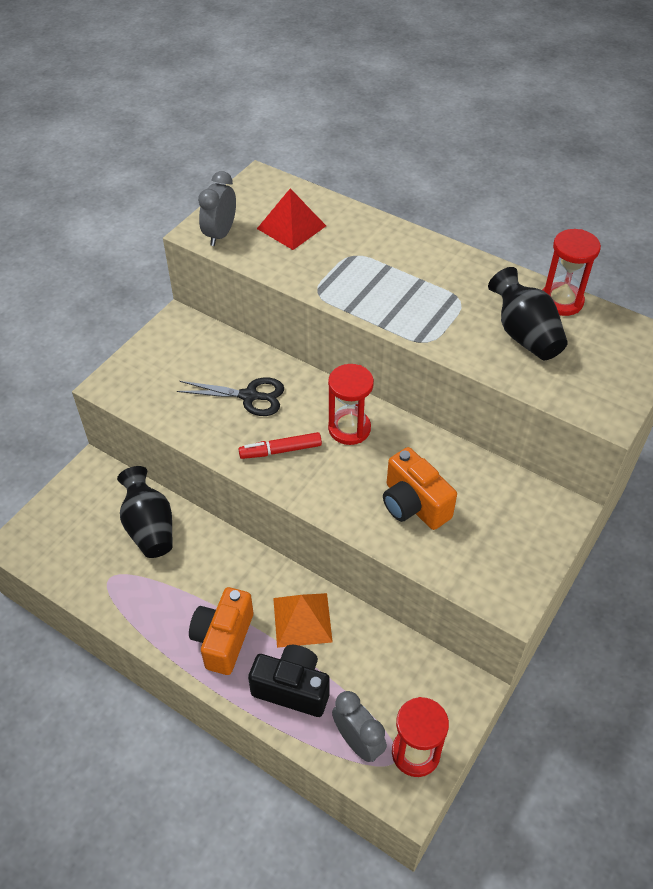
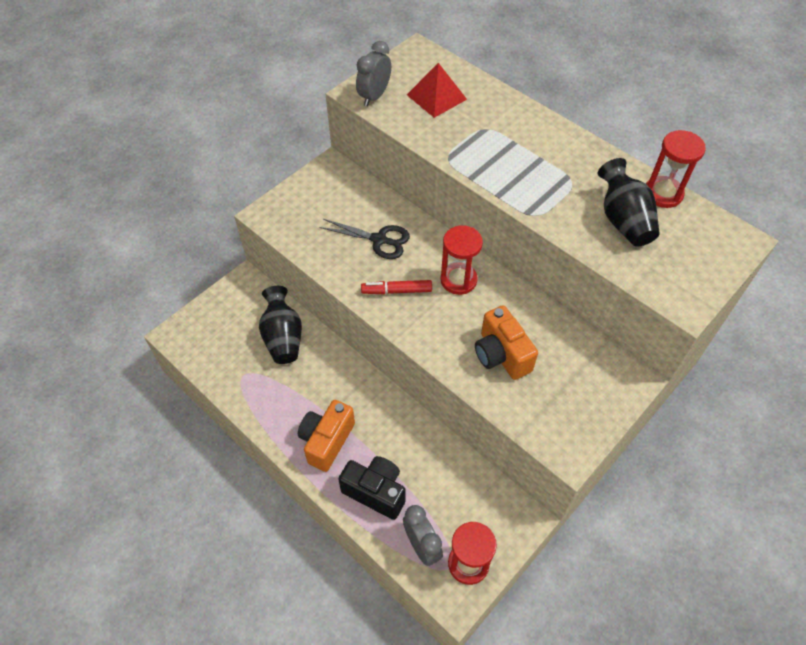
camera: 10 degrees right, 5 degrees up
orange pyramid [273,593,333,648] -> none

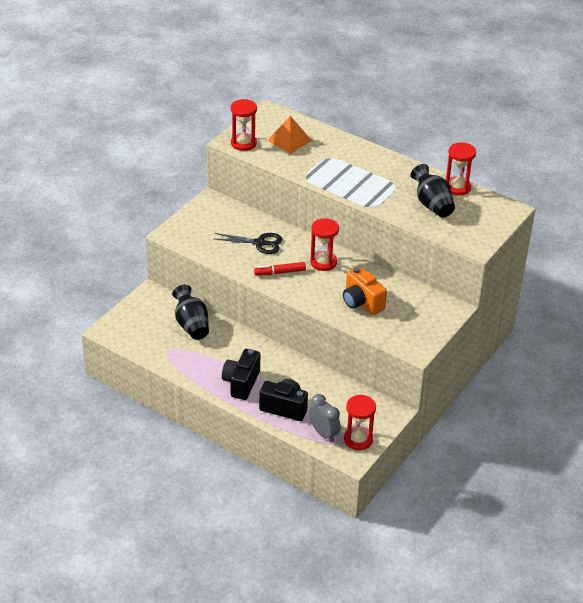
camera: 10 degrees left, 15 degrees down
orange camera [298,400,355,472] -> black camera [222,349,260,400]
grey clock [356,41,391,106] -> red hourglass [231,99,257,151]
red pyramid [407,63,467,118] -> orange pyramid [267,116,312,154]

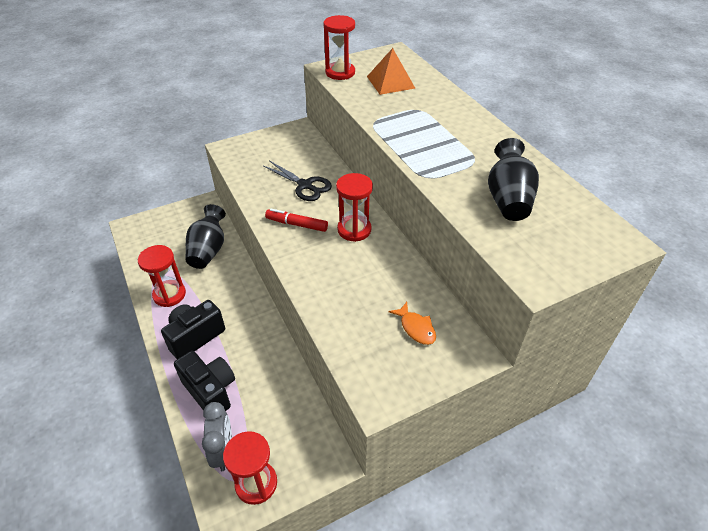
camera: 30 degrees right, 5 degrees up
orange camera [343,267,387,315] -> none
red hourglass [446,143,476,196] -> red hourglass moved to [138,245,186,307]
none -> orange fish [389,302,436,345]

